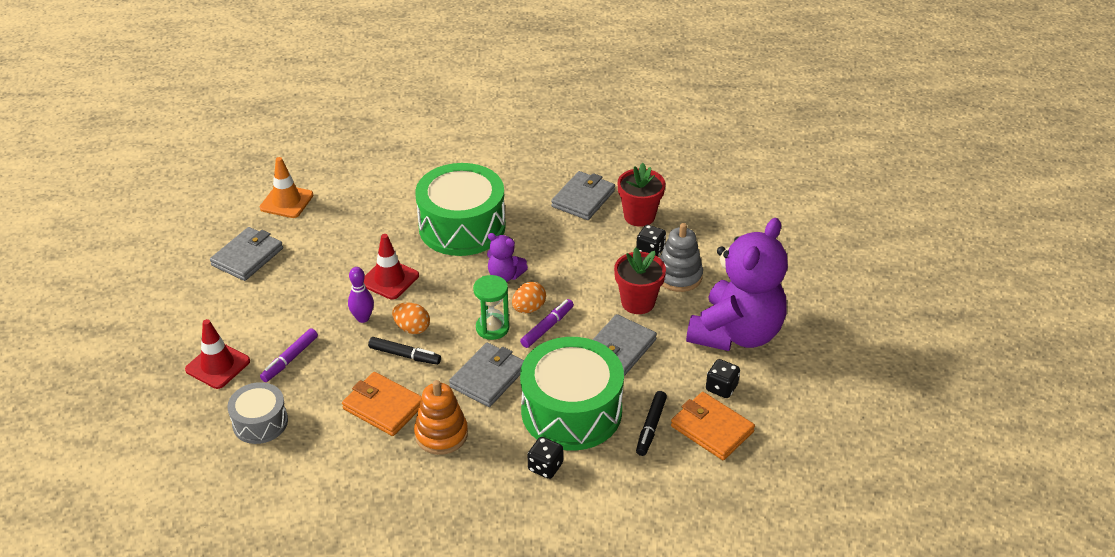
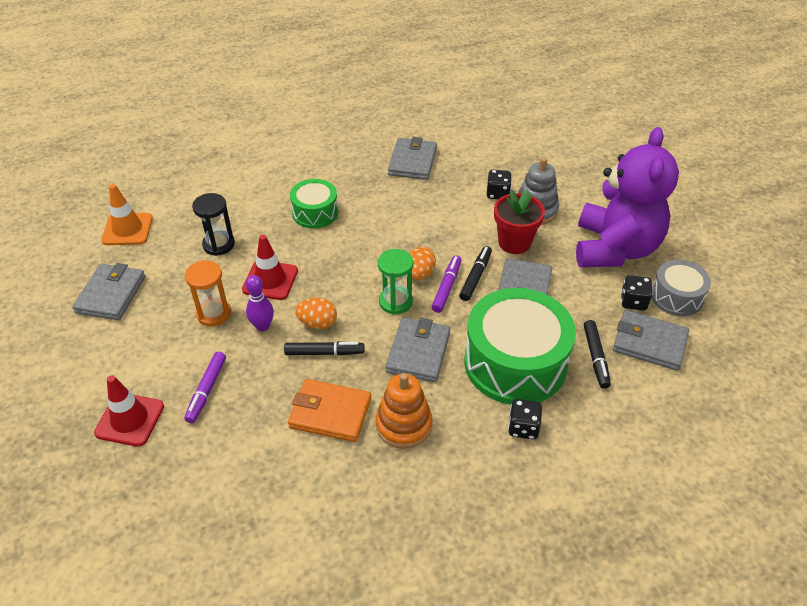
camera: 20 degrees left, 5 degrees up
grey drum [227,382,288,444] -> grey drum moved to [652,260,711,316]
green drum [415,163,506,256] -> green drum [290,179,338,229], size x0.54
purple teddy bear [487,233,528,282] -> none
red flower pot [618,163,665,227] -> none
orange wallet [671,392,755,460] -> grey wallet [613,310,689,371]
none -> orange hourglass [185,260,231,326]
none -> black hourglass [192,193,235,256]
none -> black marker [459,246,492,301]

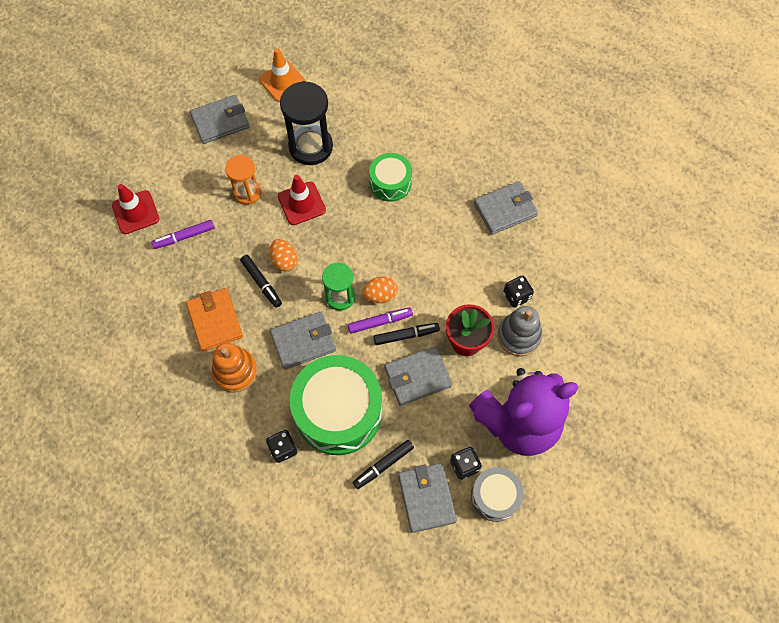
camera: 55 degrees right, 20 degrees up
black hourglass [192,193,235,256] -> black hourglass [280,81,333,165], size x1.62
purple bowling pin [246,275,274,331] -> none

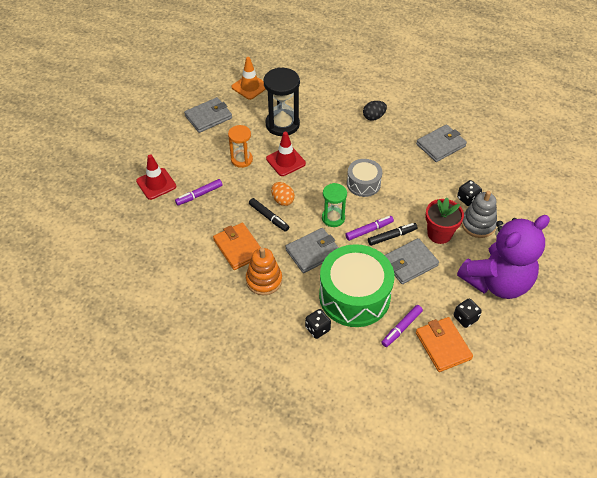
camera: 10 degrees left, 15 degrees down
black marker [353,440,414,489] -> purple marker [381,305,423,347]
orange egg [362,276,397,303] -> none
green drum [369,153,412,202] -> none
grey wallet [398,463,457,533] -> orange wallet [416,317,473,372]
grey drum [471,467,524,522] -> grey drum moved to [347,159,382,197]
none -> black egg [363,101,387,121]

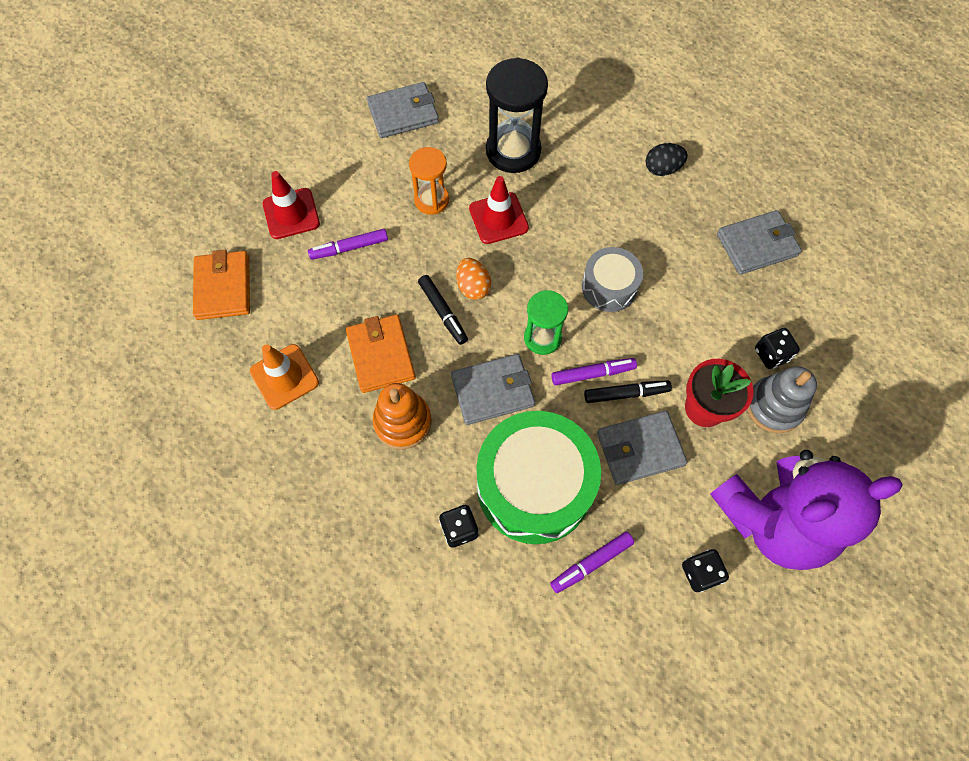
camera: 15 degrees right, 15 degrees up
orange traffic cone [231,57,266,100] -> orange traffic cone moved to [250,344,319,410]
orange wallet [416,317,473,372] -> orange wallet moved to [193,250,250,320]

